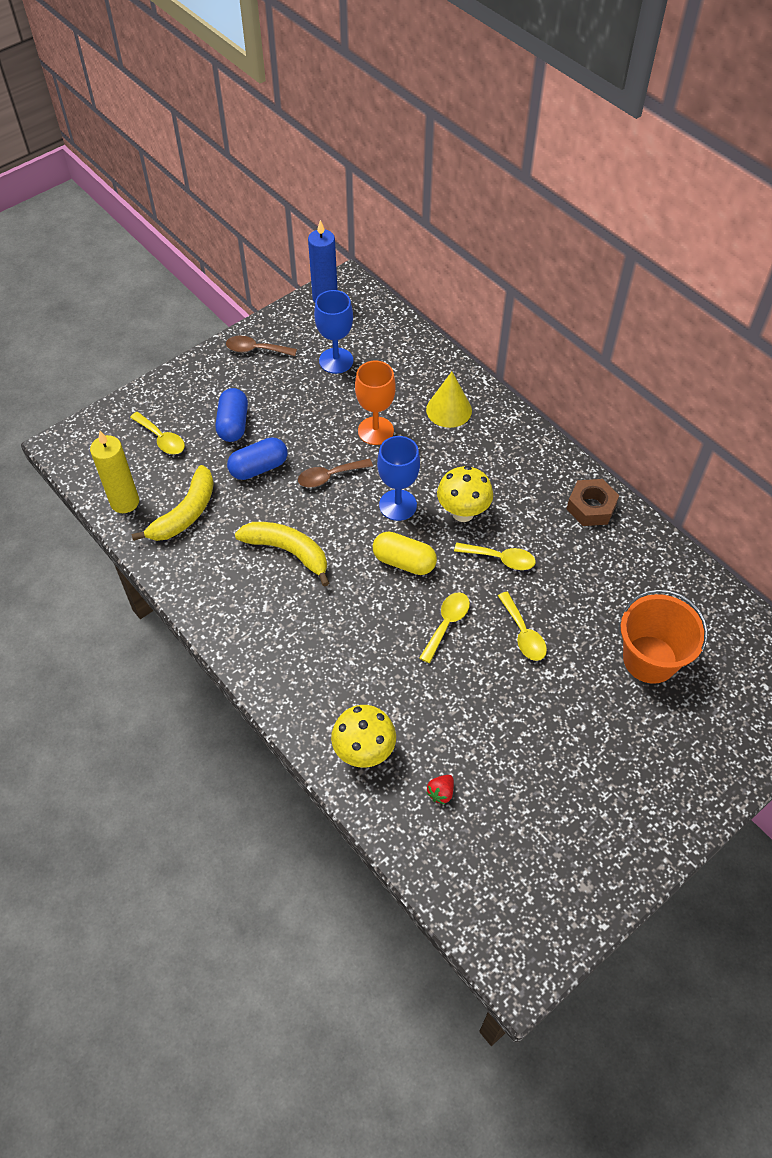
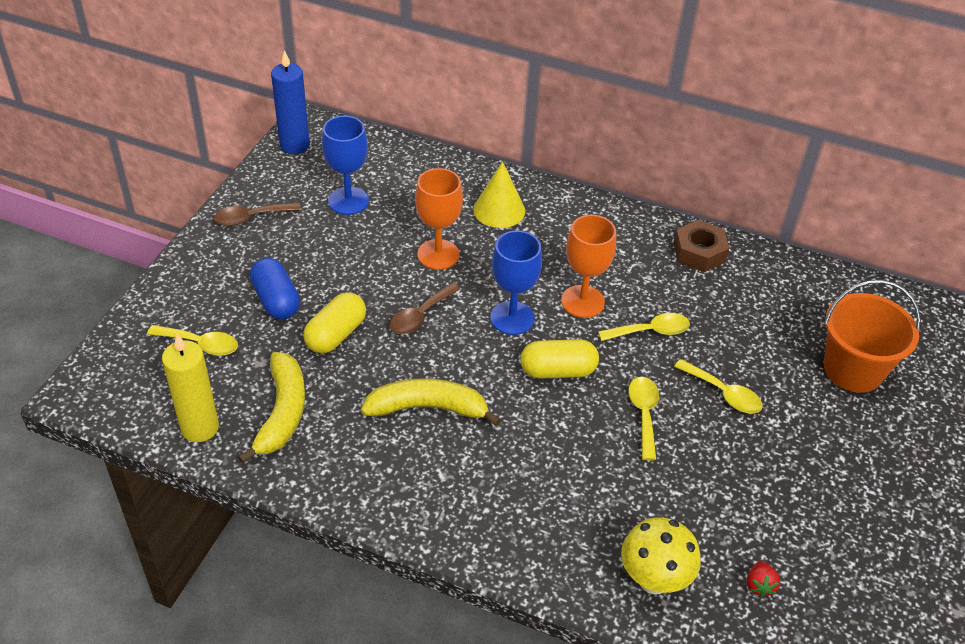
camera: 30 degrees left, 10 degrees down
blue capsule [227,437,287,480] -> yellow capsule [303,292,366,353]
yellow mushroom [437,466,493,522] -> orange goblet [561,215,616,318]

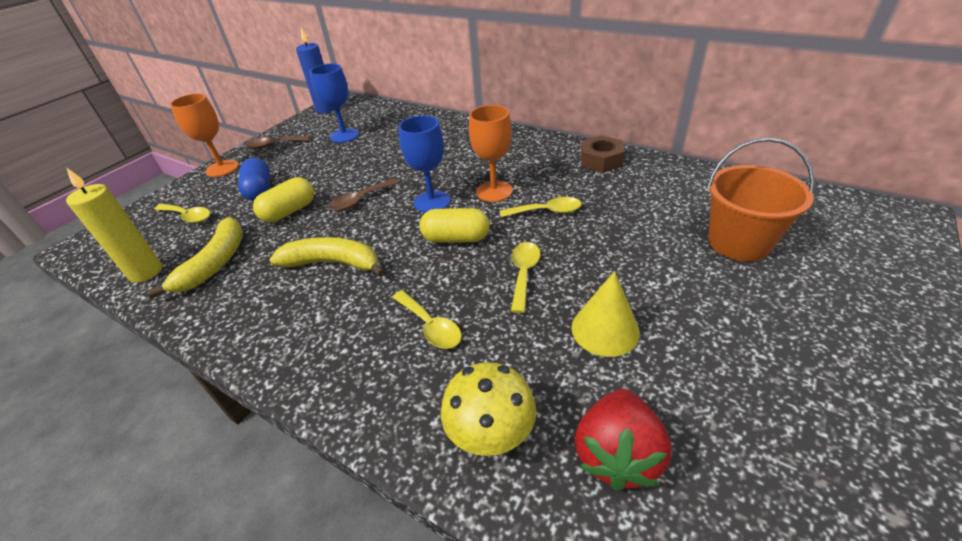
camera: 15 degrees right, 5 degrees down
orange goblet [415,168,463,270] -> orange goblet moved to [170,93,239,177]
yellow cone [473,161,525,228] -> yellow cone moved to [571,271,640,357]
yellow spoon [674,359,763,414] -> yellow spoon moved to [392,290,462,349]
red strawberry [747,561,780,597] -> red strawberry [575,389,672,491], size x2.19

